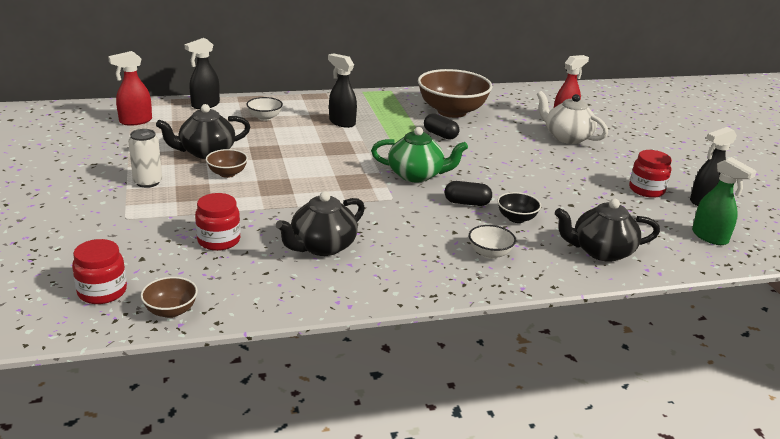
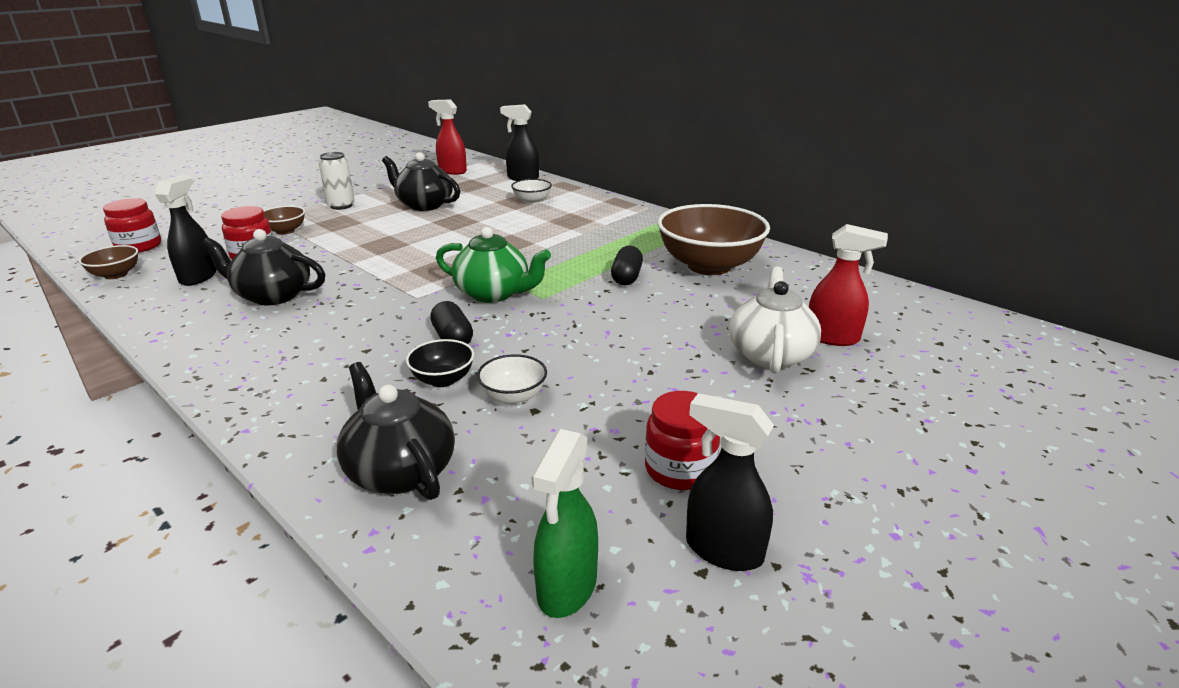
camera: 60 degrees right, 0 degrees up
brown bowl [206,149,248,178] -> brown bowl moved to [264,206,305,235]
black spray bottle [328,53,357,128] -> black spray bottle moved to [155,175,217,286]
green teapot [371,127,468,182] -> green teapot turned 45 degrees counterclockwise [436,227,551,303]
white bowl [469,225,516,259] -> white bowl moved to [477,354,547,405]

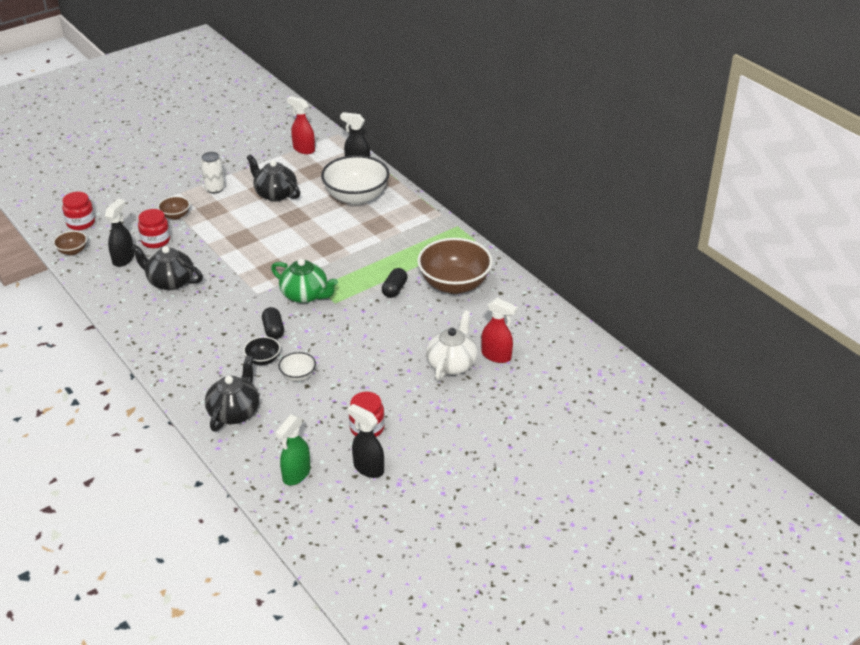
camera: 10 degrees right, 10 degrees up
black teapot [337,362,455,500] -> black teapot turned 45 degrees clockwise [205,355,259,431]
white bowl [511,179,552,204] -> white bowl [321,155,389,205], size x2.18

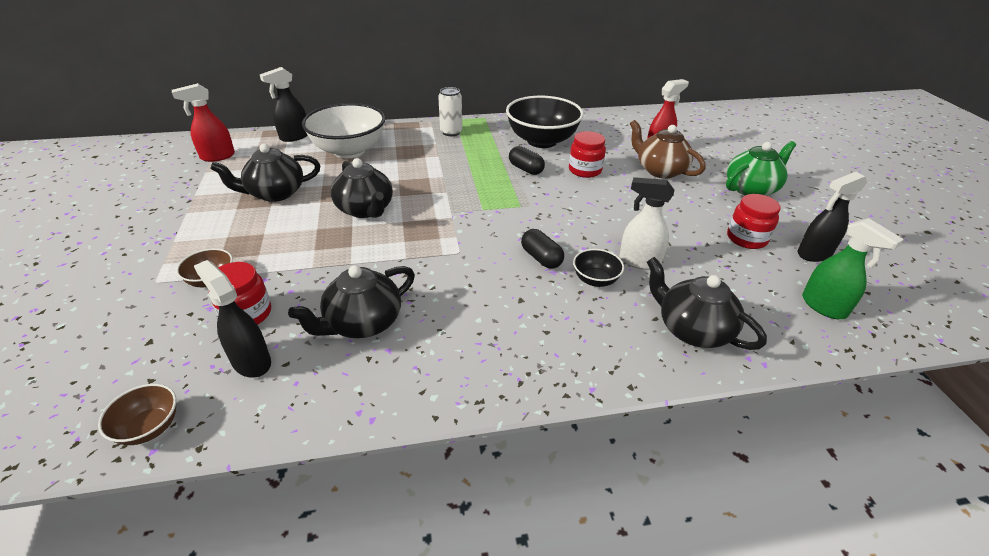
camera: 65 degrees left, 0 degrees up
red jar [62,192,95,230] -> red jar moved to [569,131,606,178]
white can [201,152,225,194] -> white can moved to [438,87,462,136]
black capsule [262,307,284,339] -> black capsule turned 45 degrees clockwise [521,229,564,269]
green teapot [271,258,338,303] -> green teapot moved to [726,141,796,196]
white bowl [278,352,316,382] -> white spray bottle [619,177,674,270]
brown bowl [417,238,493,294] -> black bowl [506,96,584,148]
white teapot [426,310,478,380] -> brown teapot [630,120,706,179]
none -> black teapot [331,158,393,218]

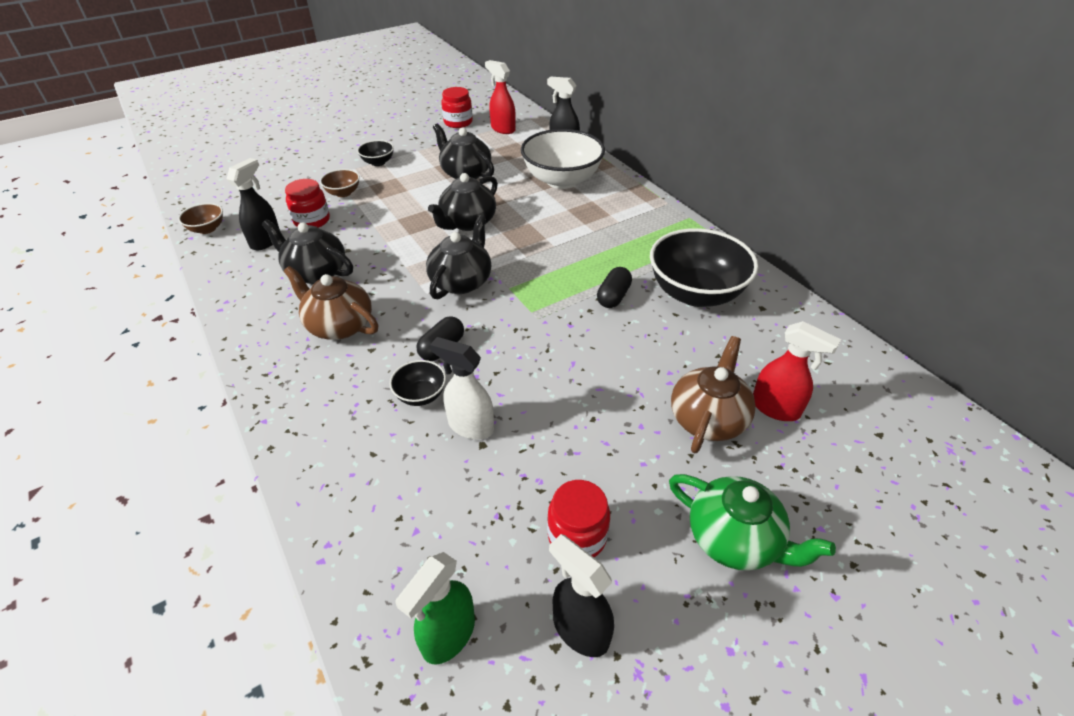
camera: 70 degrees right, 5 degrees up
white can [438,87,462,136] -> none
red jar [569,131,606,178] -> red jar moved to [441,87,473,128]
white spray bottle [619,177,674,270] -> white spray bottle turned 60 degrees counterclockwise [430,337,494,439]
black teapot [647,257,767,350] -> black teapot moved to [426,215,491,299]
none -> brown teapot [284,266,378,340]
none -> black bowl [357,140,394,166]

